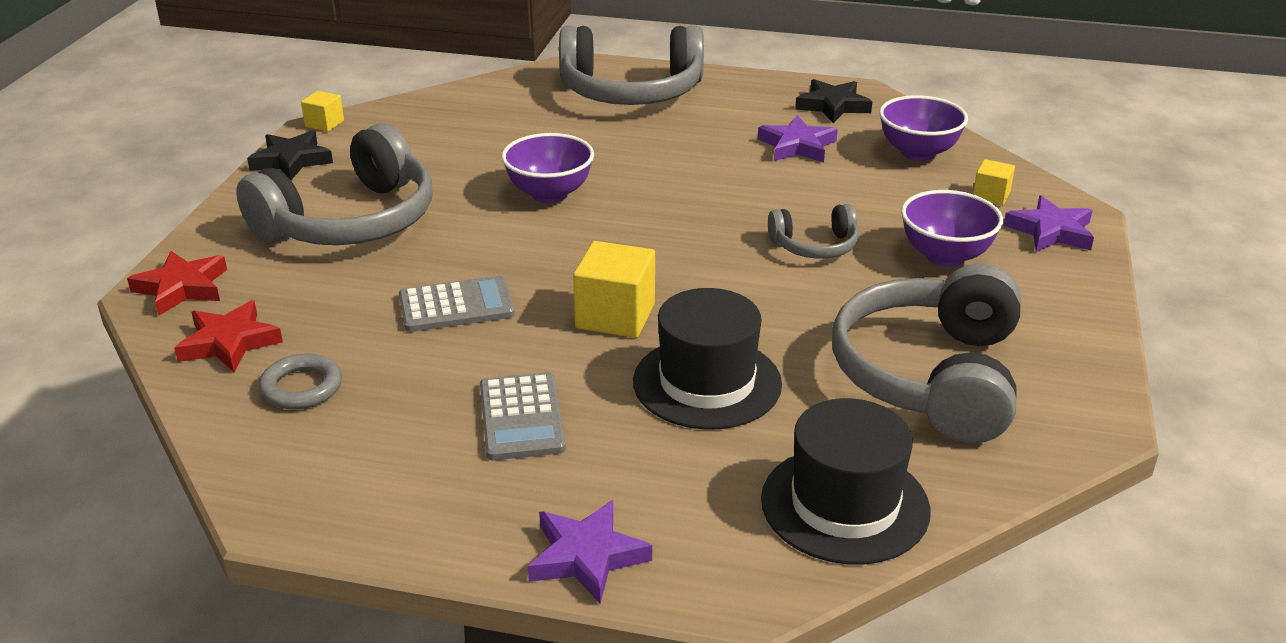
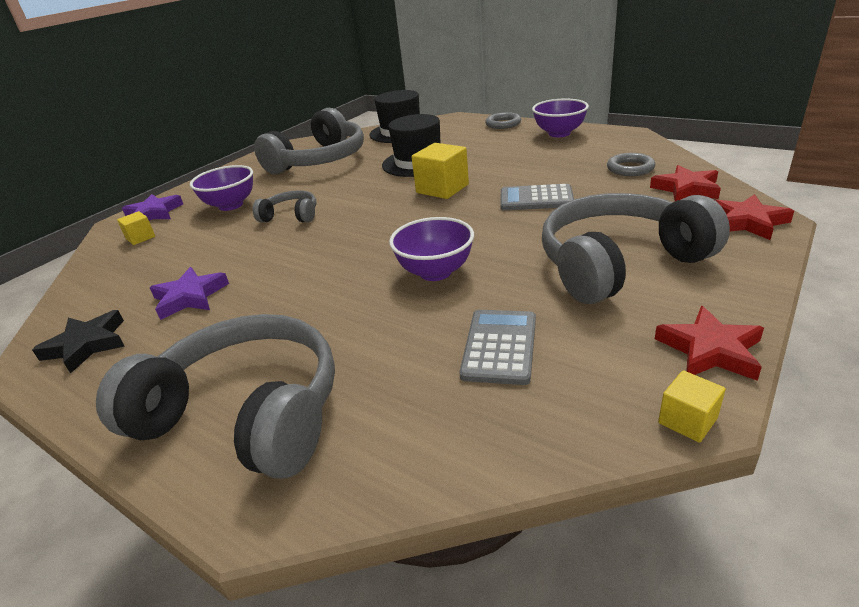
camera: 155 degrees left, 0 degrees up
black star [247,130,333,180] -> red star [655,306,764,381]
grey calculator [480,372,566,460] -> grey calculator moved to [459,310,536,385]
purple star [528,500,652,604] -> grey ring [485,112,521,129]
purple bowl [879,95,968,161] -> purple bowl moved to [532,98,589,137]

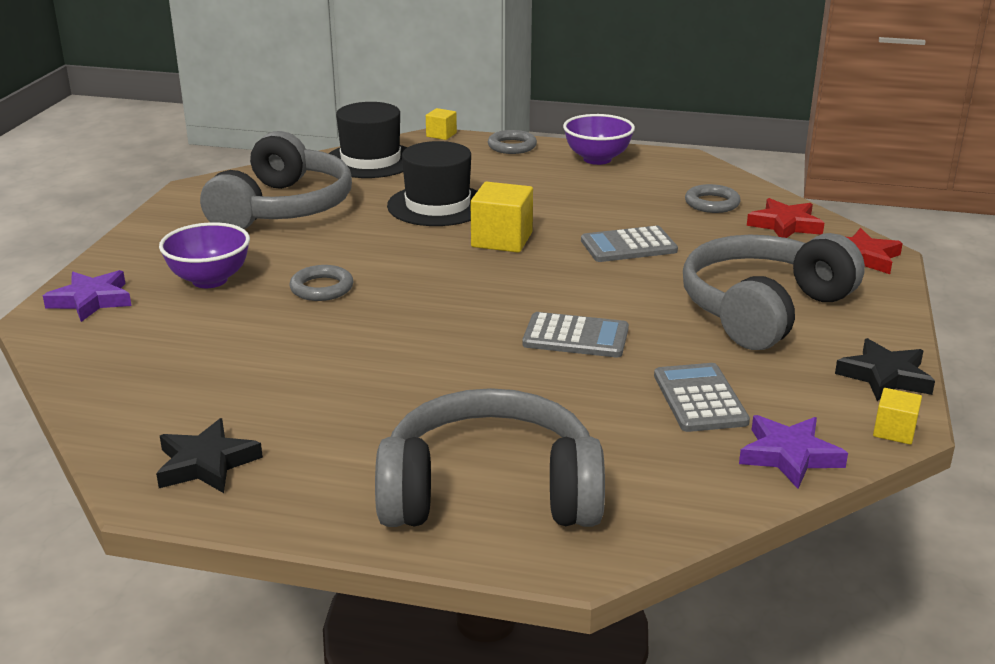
camera: 25 degrees left, 5 degrees down
yellow cube [117,211,155,245] -> yellow cube moved to [426,108,457,140]
purple star [150,267,229,320] -> purple star moved to [739,415,848,489]
grey headphones [253,190,316,222] -> grey ring [290,265,354,301]
purple bowl [389,217,474,281] -> grey calculator [522,312,629,357]
red star [655,306,764,381] -> black star [835,338,935,401]

